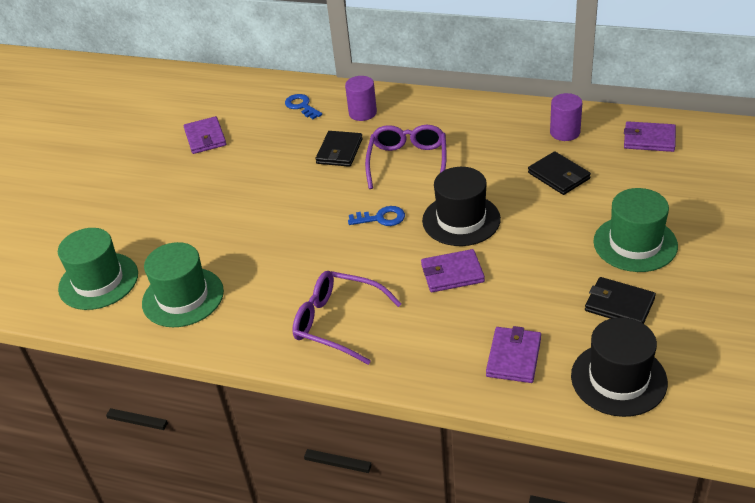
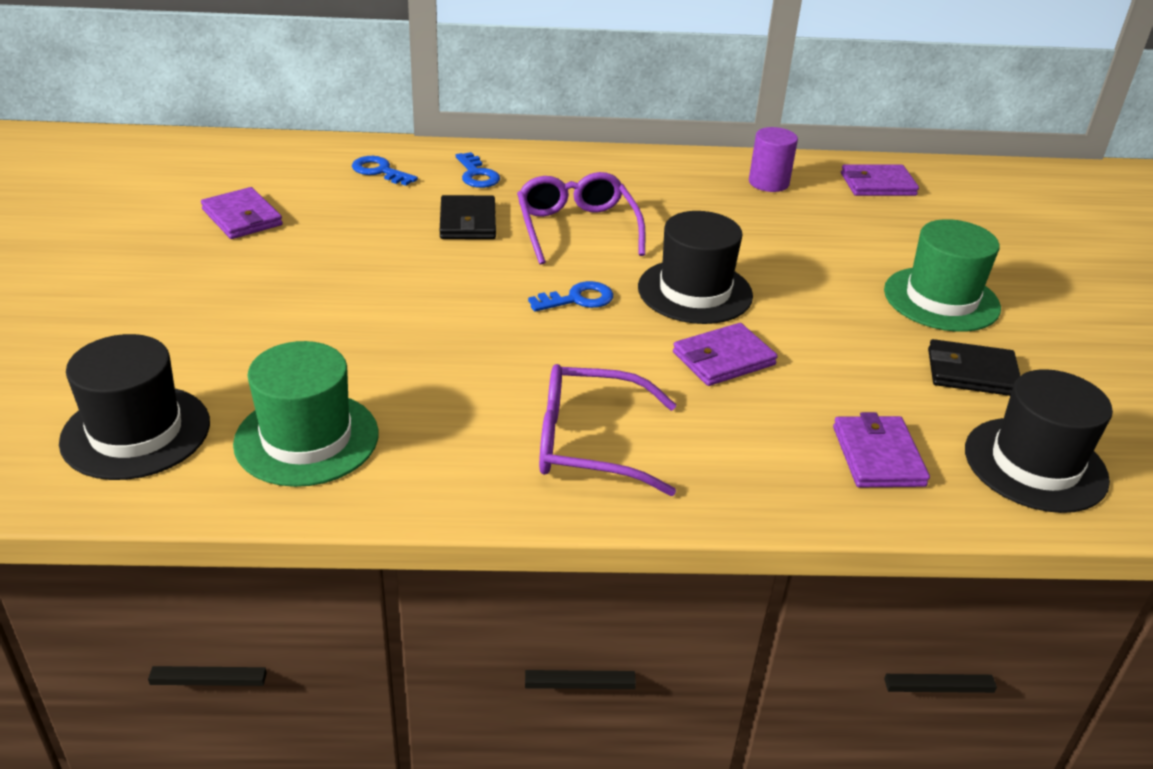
camera: 25 degrees left, 5 degrees down
green hat [58,228,138,310] -> black hat [59,334,210,480]
purple cylinder [345,76,377,121] -> blue key [456,152,500,188]
black wallet [528,151,591,195] -> none

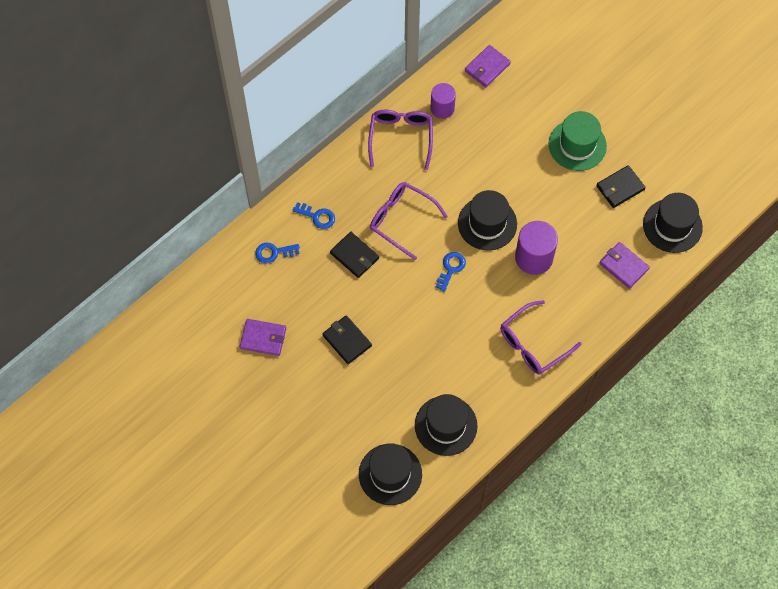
camera: 40 degrees left, 30 degrees up
green hat [233,341,379,487] -> black hat [415,394,477,456]
purple wallet [673,323,778,386] -> purple cylinder [515,221,558,275]
none -> black wallet [323,315,372,364]
none -> purple glasses [368,110,433,170]

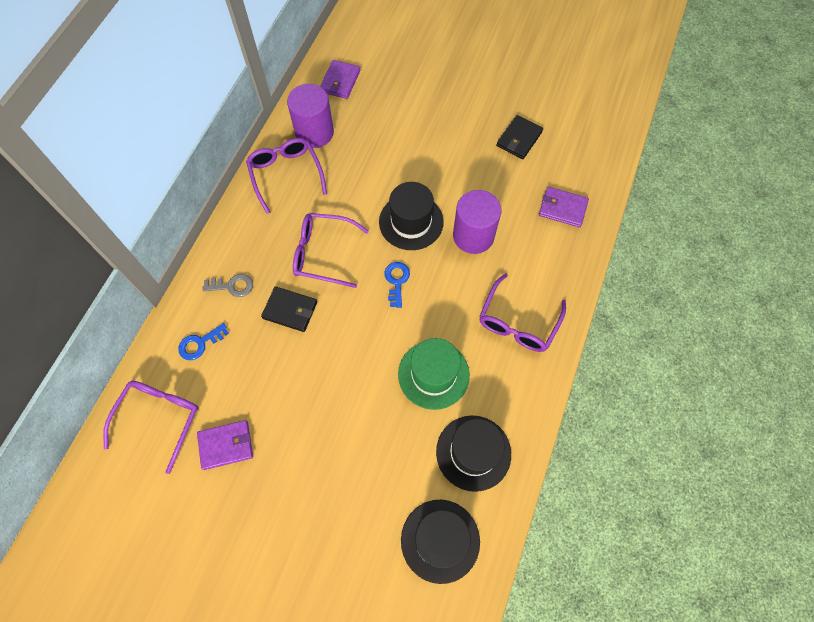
camera: 25 degrees left, 0 degrees up
blue key [292,202,335,229] -> grey key [202,274,253,297]
black wallet [323,315,372,364] -> none
purple cylinder [430,83,456,119] -> purple cylinder [287,84,334,148], size x1.52
green hat [549,111,607,171] -> green hat moved to [398,338,470,410]
black hat [643,193,703,253] -> none
none -> purple glasses [103,380,199,474]

